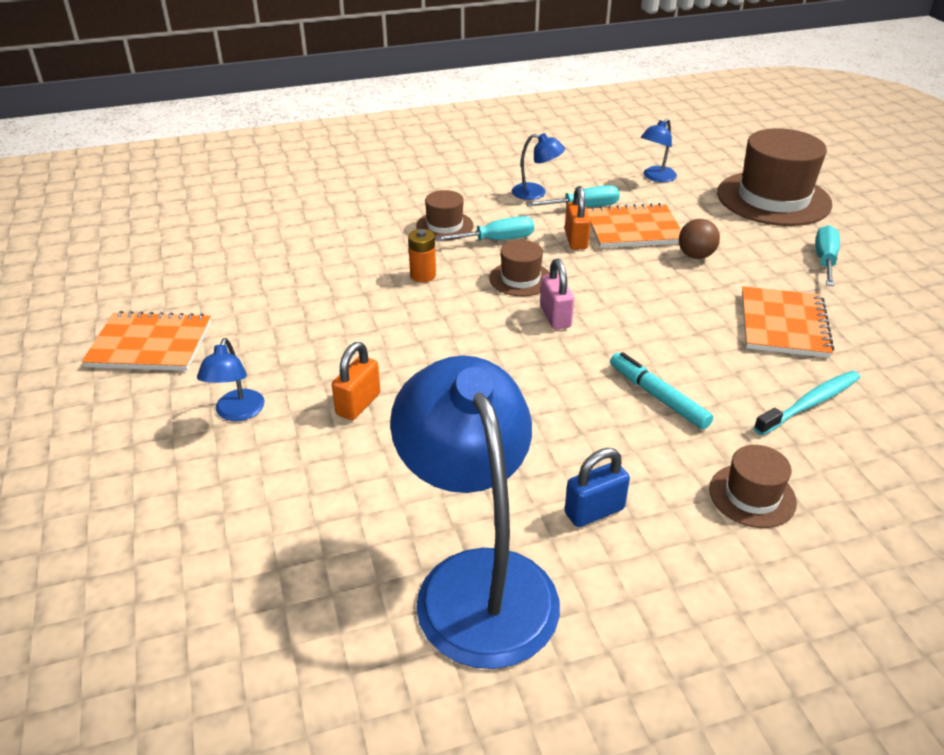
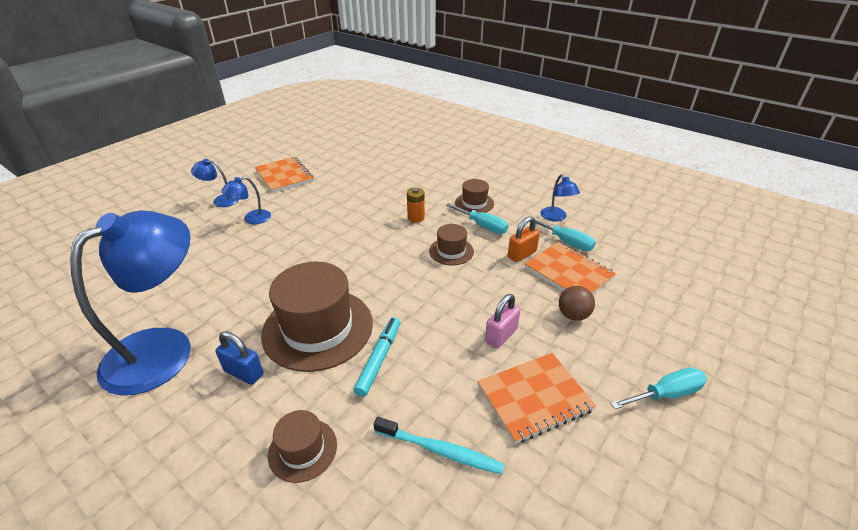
camera: 55 degrees right, 0 degrees up
orange padlock [332,342,381,420] -> none
pink padlock [540,259,574,330] -> pink padlock moved to [485,294,521,348]
blue lamp [641,119,677,182] -> blue lamp moved to [191,159,239,207]
brown hat [717,128,832,226] -> brown hat moved to [261,262,373,372]

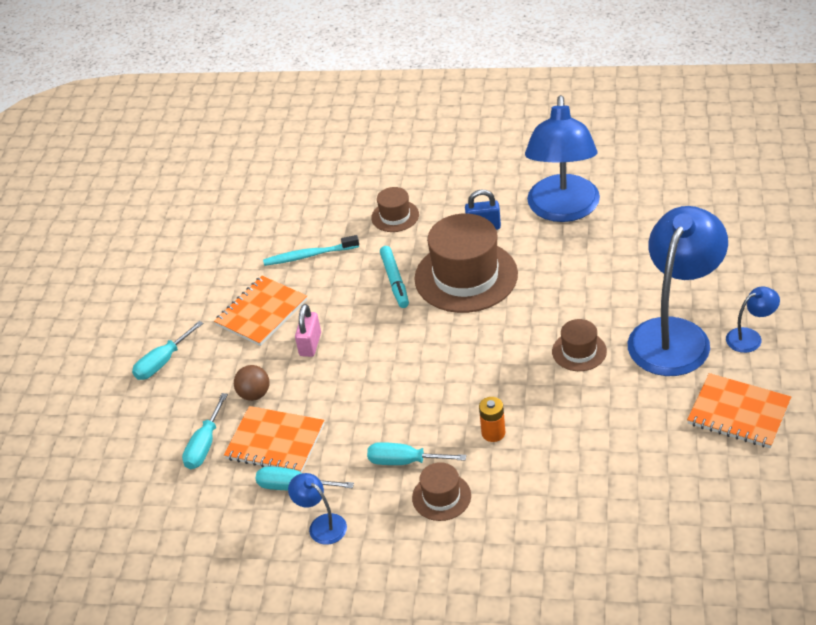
camera: 155 degrees right, 5 degrees up
blue lamp [221,177,271,224] -> blue lamp [628,206,728,376], size x2.34
brown hat [429,224,474,265] -> brown hat moved to [552,319,607,371]
orange padlock [508,216,540,262] -> none
none -> turquoise screwdriver [182,393,228,469]

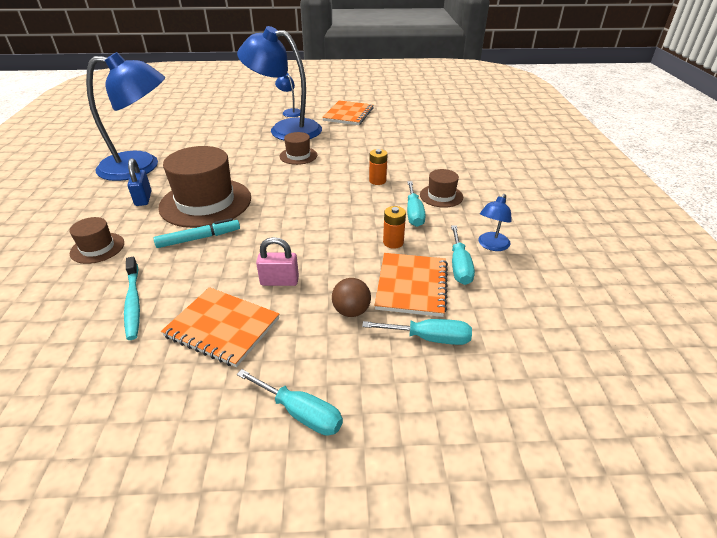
camera: 105 degrees left, 5 degrees down
none -> orange battery [383,206,406,249]

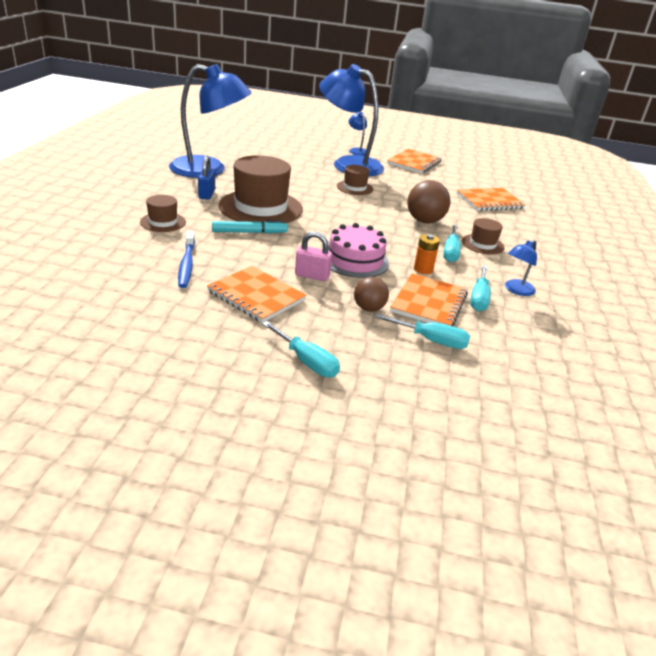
camera: 10 degrees right, 5 degrees down
turquoise toothbrush [124,257,140,340] -> blue toothbrush [178,231,195,288]
orange battery [369,149,387,185] -> brown ball [407,180,451,223]
none -> pink cake [328,223,389,278]
none -> orange notebook [457,188,526,211]

